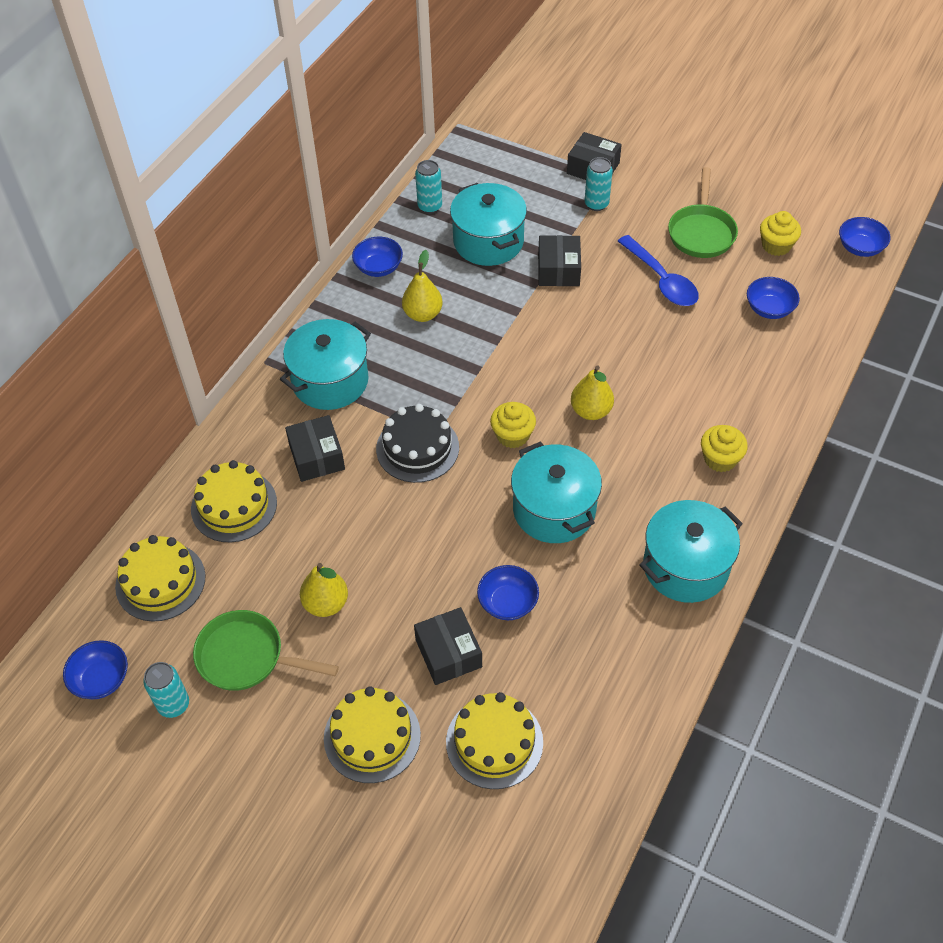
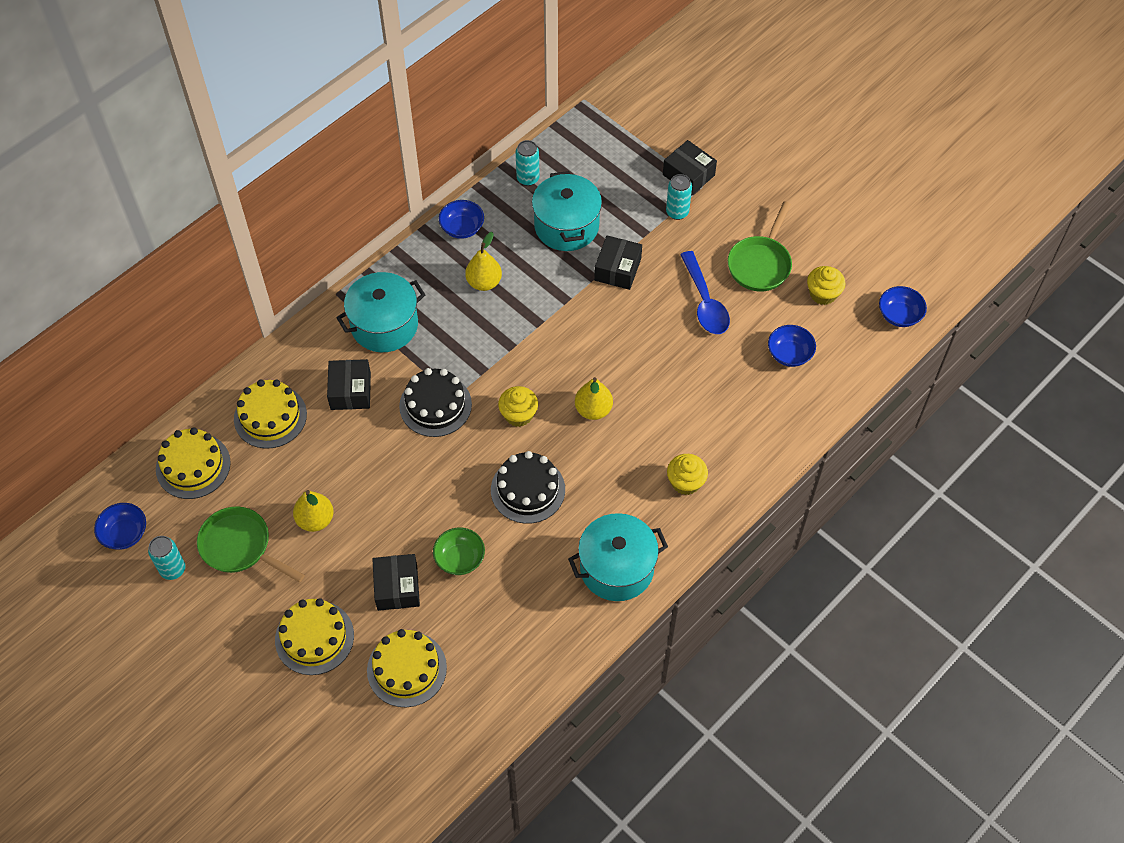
camera: 15 degrees right, 5 degrees up
blue bowl [477,565,539,620] -> green bowl [433,528,485,575]
turquoise pot [511,442,602,543] -> black cake [491,451,565,524]

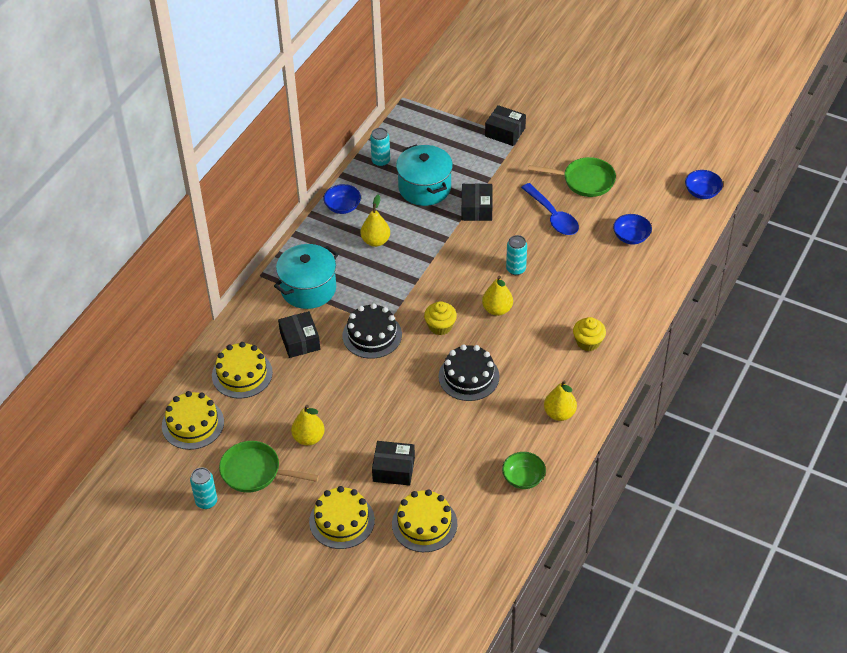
camera: 15 degrees left, 10 degrees down
blue bowl [94,503,146,550] -> none
black box [372,554,420,611] -> black box turned 60 degrees counterclockwise [372,441,415,486]
green bowl [433,528,485,575] -> green bowl moved to [502,452,546,489]
turquoise pot [568,513,668,601] -> yellow pear [544,381,577,421]
turquoise can [666,174,692,220] -> turquoise can moved to [506,235,527,275]
green pan [728,201,792,291] -> green pan turned 90 degrees counterclockwise [528,157,616,197]
yellow cupcake [807,266,845,305] -> none

